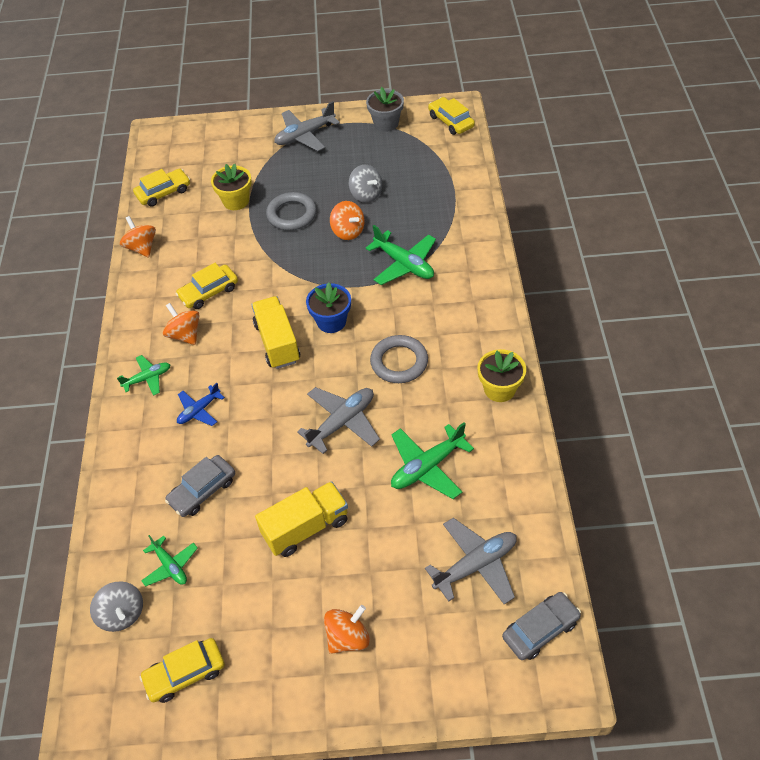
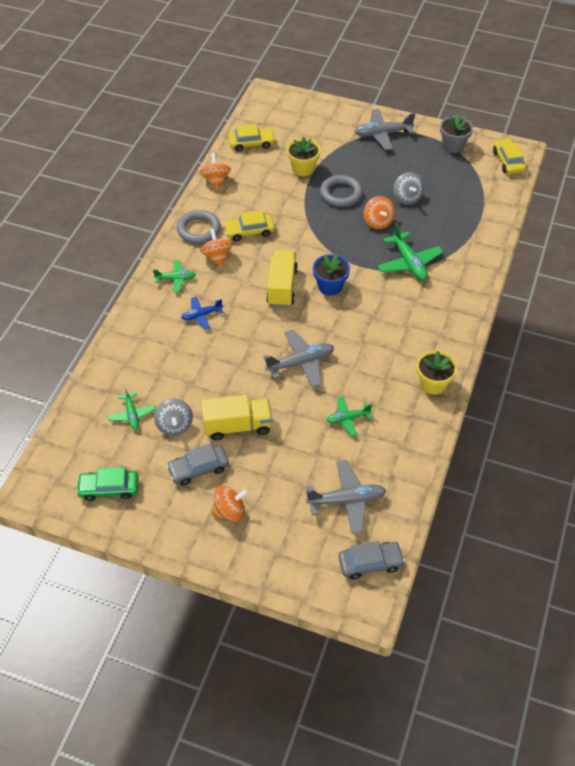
camera: 20 degrees right, 0 degrees up
grey spinning top [90,581,143,632] -> grey spinning top moved to [154,399,193,436]
yellow car [140,638,225,703] -> green car [76,467,139,501]
grey car [165,455,235,517] -> grey car moved to [166,443,229,485]
grey ring [370,335,428,383] -> grey ring moved to [177,210,221,244]
green plane [391,423,474,499] -> green plane [326,397,372,436], size x0.61

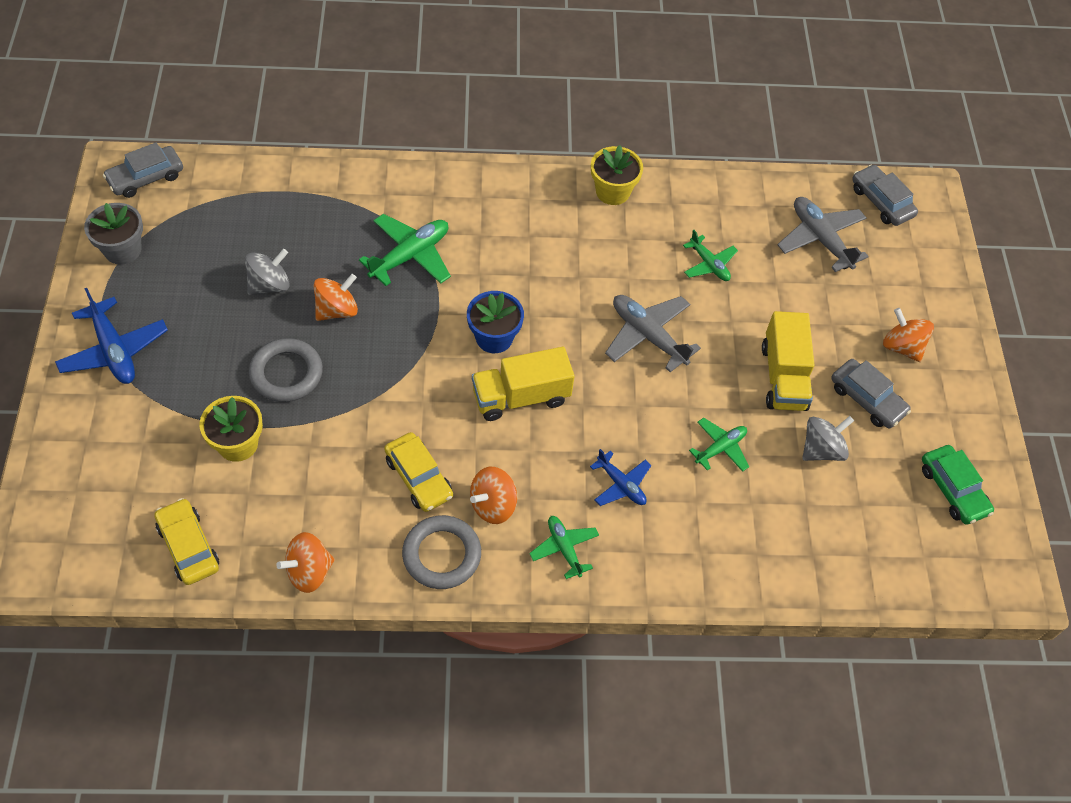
camera: 115 degrees left, 5 degrees up
green plane [108,387,156,430] -> green plane moved to [689,418,749,472]
yellow truck [201,395,272,441] -> yellow truck turned 150 degrees counterclockwise [762,311,814,411]
grey plane [354,109,415,150] -> blue plane [55,288,168,384]
yellow car [493,138,526,174] -> grey car [103,142,183,198]

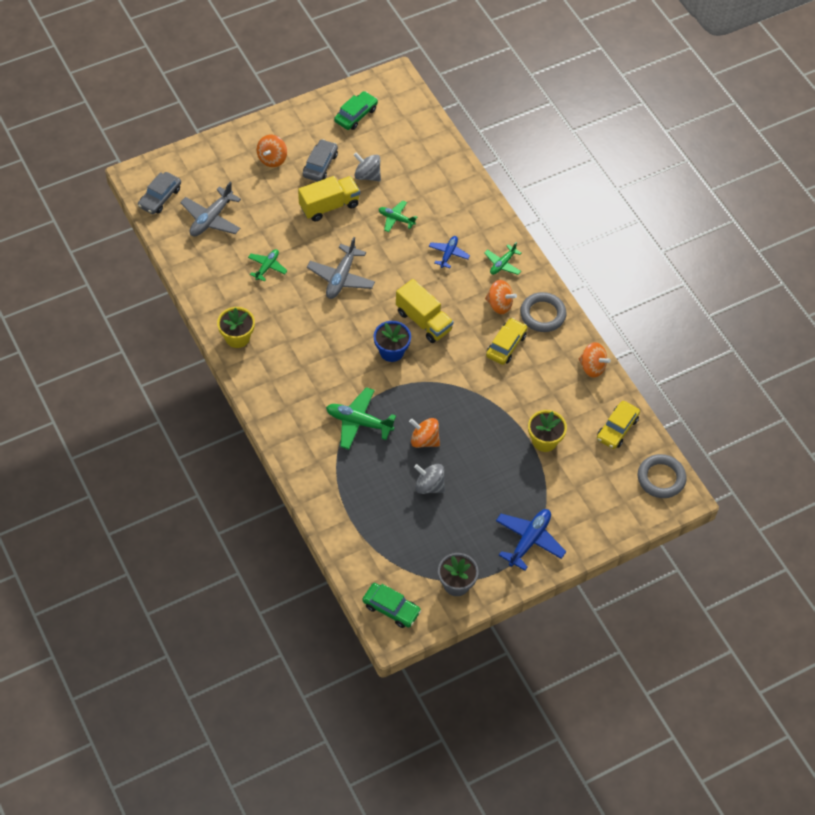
camera: 115 degrees left, 0 degrees up
grey car [103,142,183,198] -> green car [362,583,421,628]
grey ring [249,338,323,402] -> grey ring moved to [638,454,686,498]

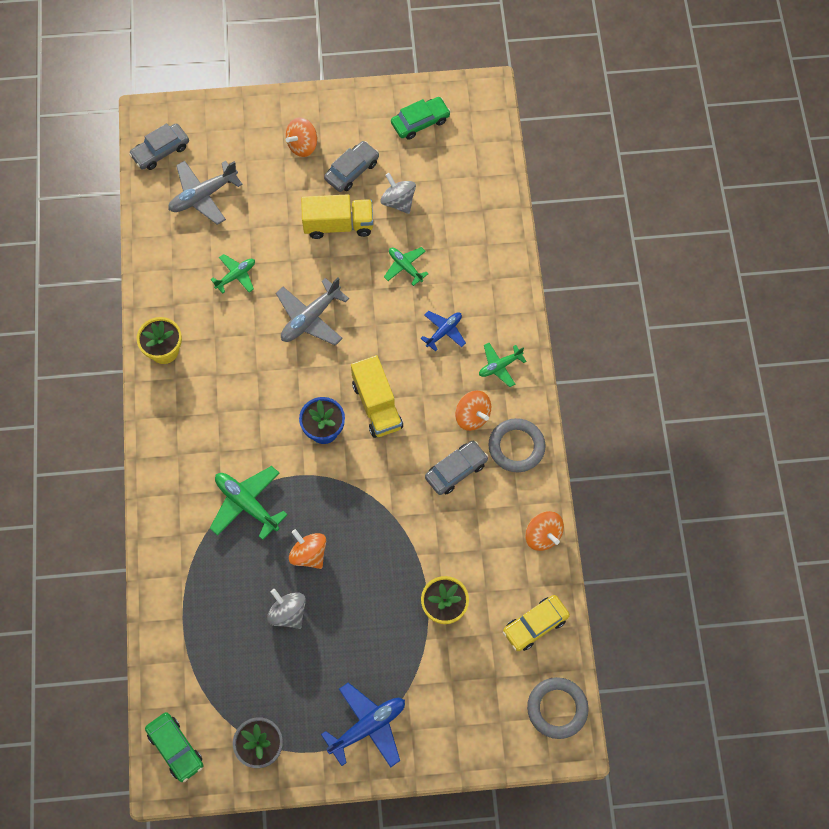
camera: 25 degrees right, 10 degrees up
yellow car [486,318,527,365] -> grey car [425,441,488,495]

